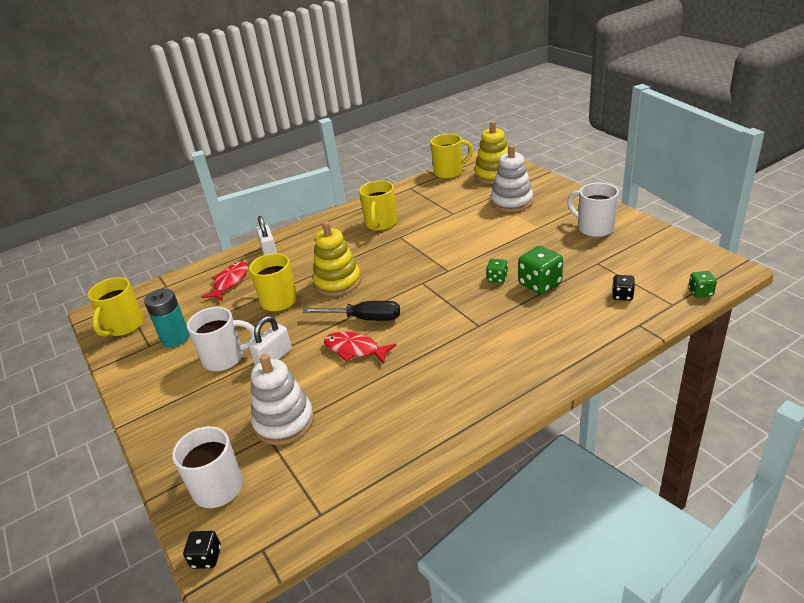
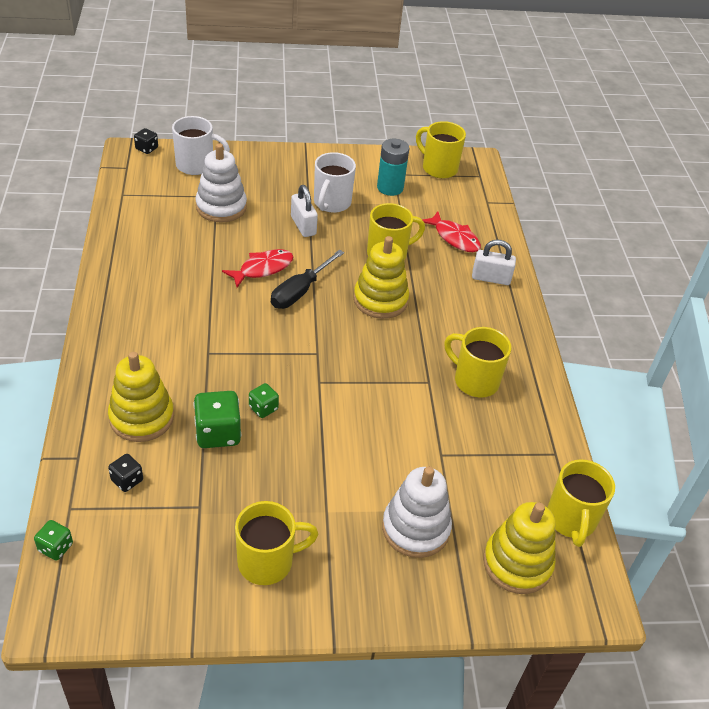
camera: 110 degrees right, 10 degrees up
white mug [567,183,619,237] -> yellow mug [235,501,318,585]
none -> yellow stacking toy [108,352,174,442]

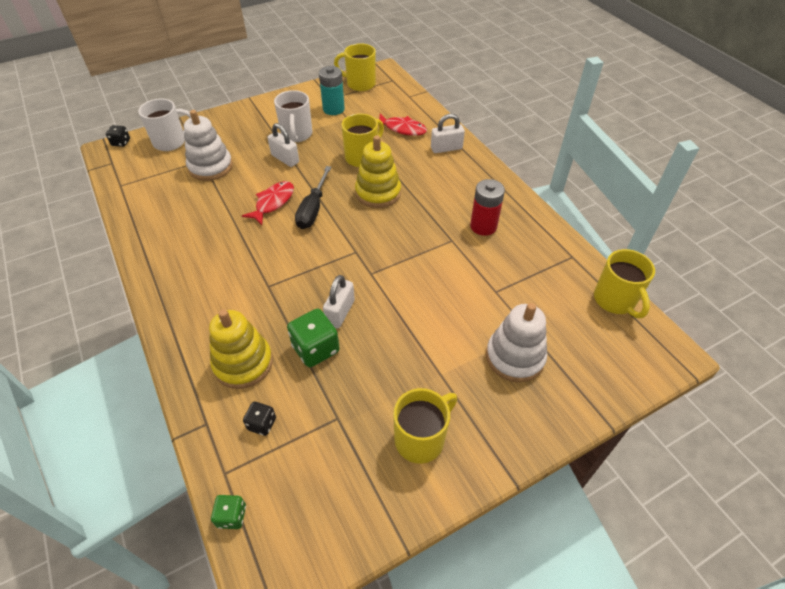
camera: 20 degrees left, 5 degrees up
green dice [249,383,279,418] -> white padlock [323,275,355,328]
yellow mug [444,327,511,397] -> red battery [470,179,505,236]
yellow stacking toy [483,502,556,594] -> none

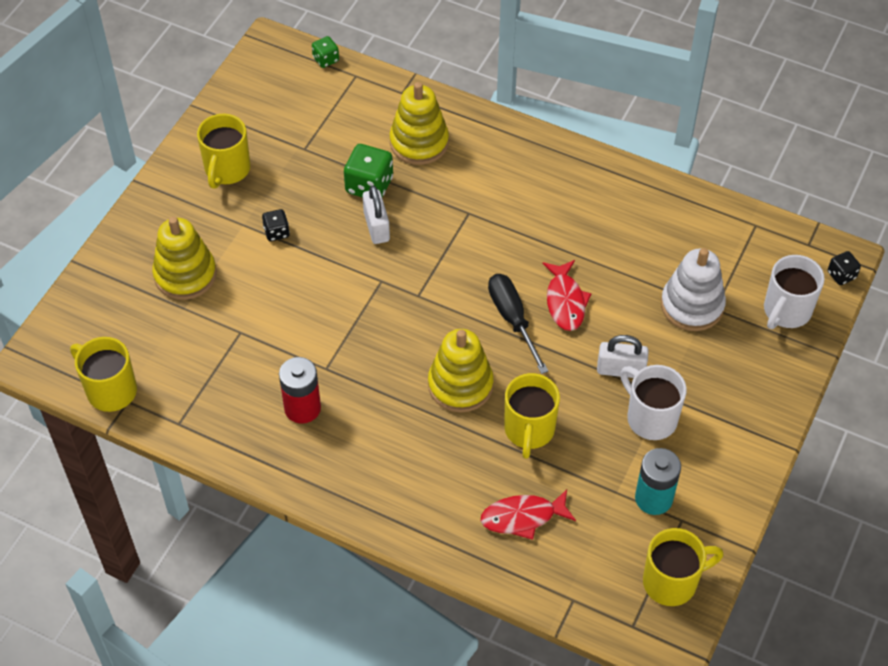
camera: 145 degrees right, 5 degrees up
black dice [243,402,276,436] -> black dice moved to [262,209,290,241]
white padlock [431,114,465,153] -> none
white stacking toy [486,303,547,382] -> yellow stacking toy [152,217,217,300]

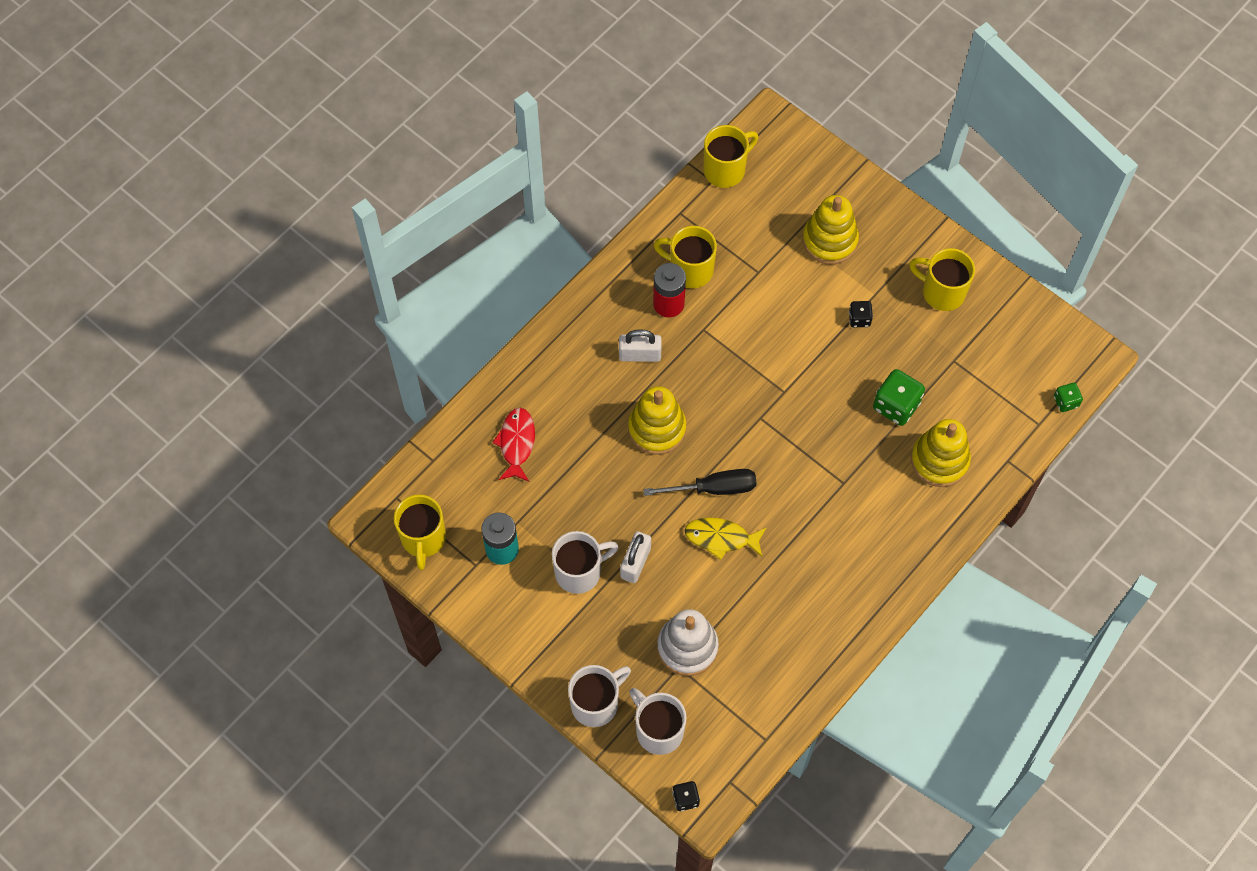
camera: 105 degrees right, 10 degrees up
white padlock [363,185,390,244] -> white padlock moved to [619,329,662,362]
yellow mug [504,373,560,459] -> yellow mug moved to [654,226,717,288]
red fish [543,260,592,331] -> yellow fish [685,517,766,560]
none -> white mug [568,665,631,727]

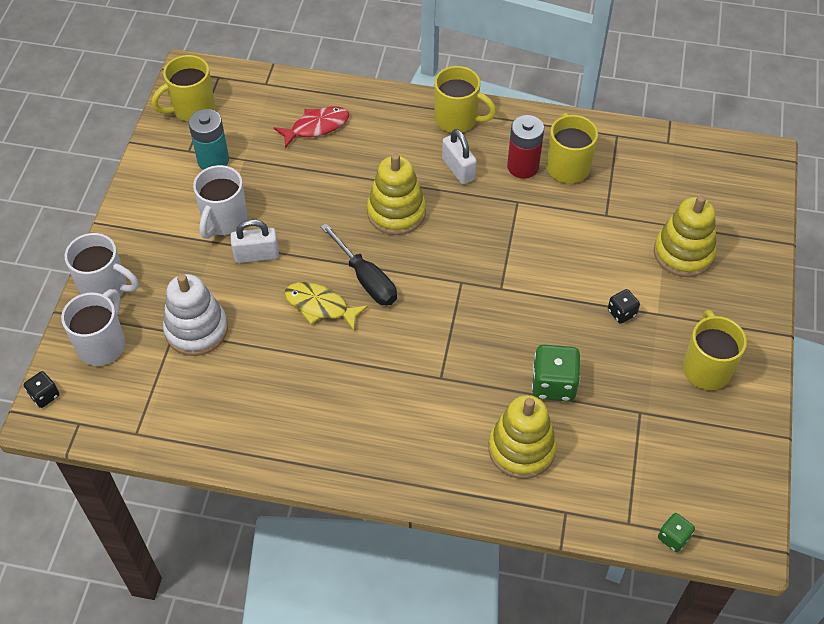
camera: 60 degrees right, 10 degrees down
white mug [552,531,619,594] -> white mug turned 75 degrees clockwise [193,165,248,239]
yellow fish [685,517,766,560] -> yellow fish turned 45 degrees counterclockwise [284,282,368,331]
yellow mug [703,125,758,188] -> yellow mug moved to [434,66,496,132]

